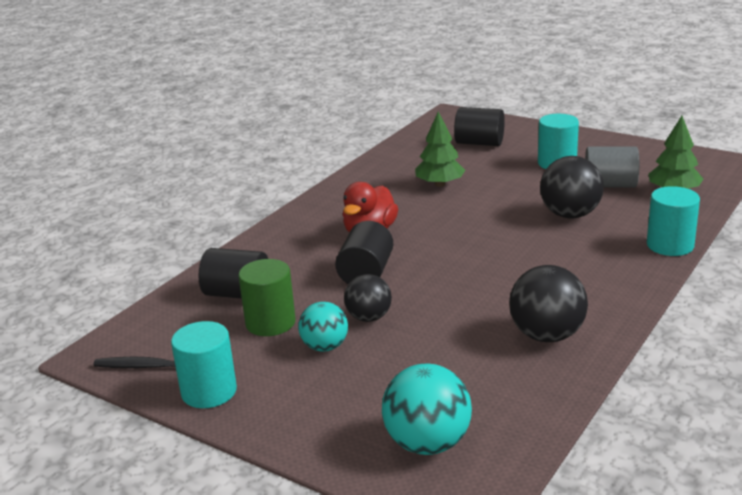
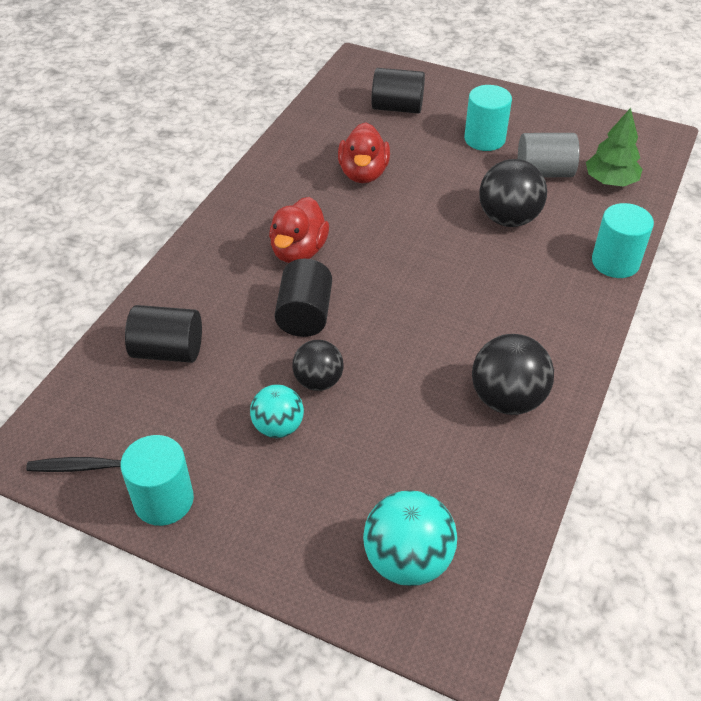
camera: 10 degrees left, 20 degrees up
green cylinder [238,259,296,336] -> none
green tree [415,112,465,187] -> red duck [338,122,390,183]

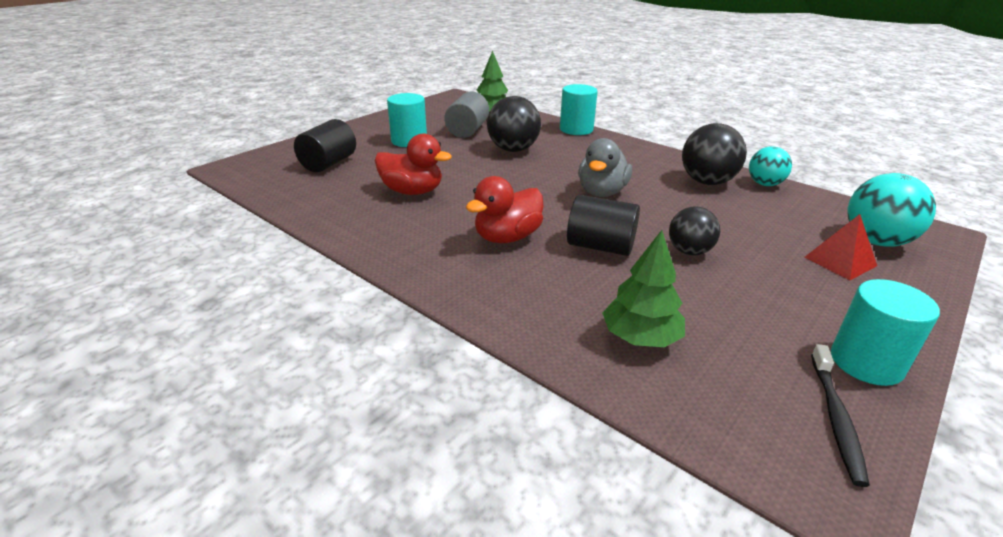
camera: 75 degrees left, 15 degrees down
black cylinder [125,305,202,363] -> green tree [602,230,685,347]
turquoise ball [250,384,304,438] -> turquoise ball moved to [749,146,792,186]
red duck [269,197,329,263] -> red duck turned 105 degrees clockwise [466,176,543,243]
none -> grey duck [578,138,632,197]
none -> red pyramid [804,214,877,280]

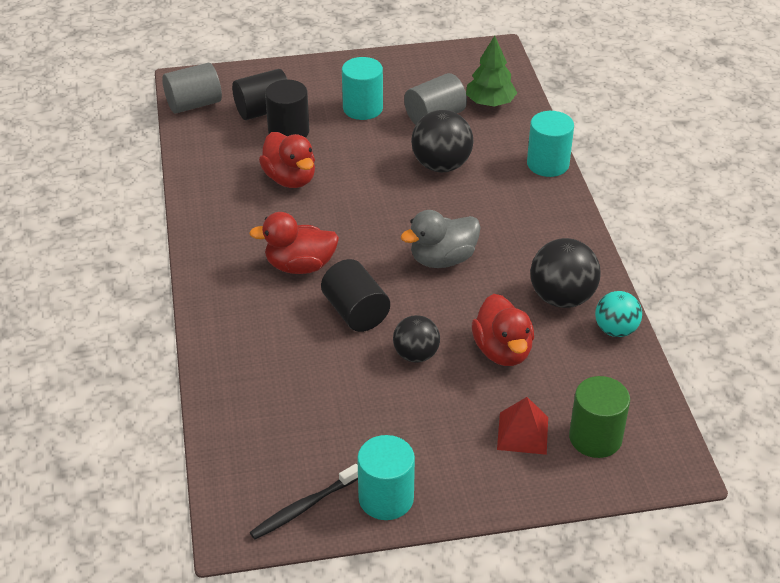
camera: 40 degrees right, 10 degrees up
green tree [602,230,685,347] -> none
turquoise ball [847,173,936,246] -> green cylinder [569,376,630,458]
none -> grey cylinder [162,63,222,114]
none -> black cylinder [265,80,309,138]
none -> red duck [472,294,534,366]

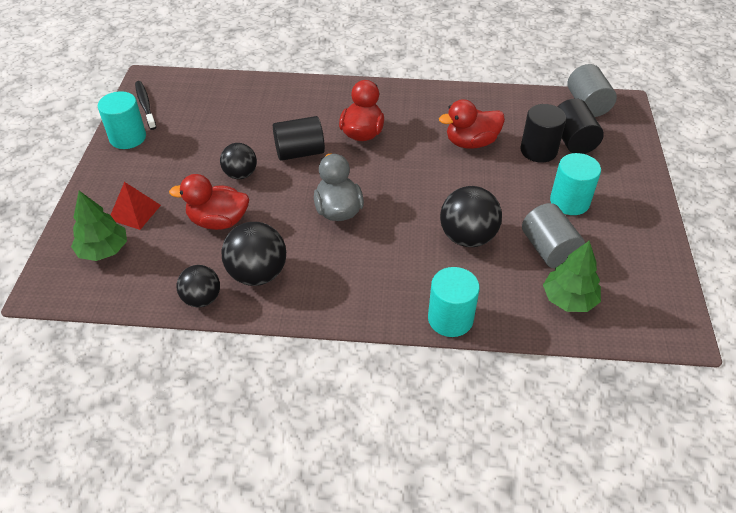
camera: 105 degrees right, 5 degrees up
green cylinder [569,376,630,458] -> green tree [71,191,127,261]
turquoise ball [595,291,642,337] -> black ball [177,265,220,307]

